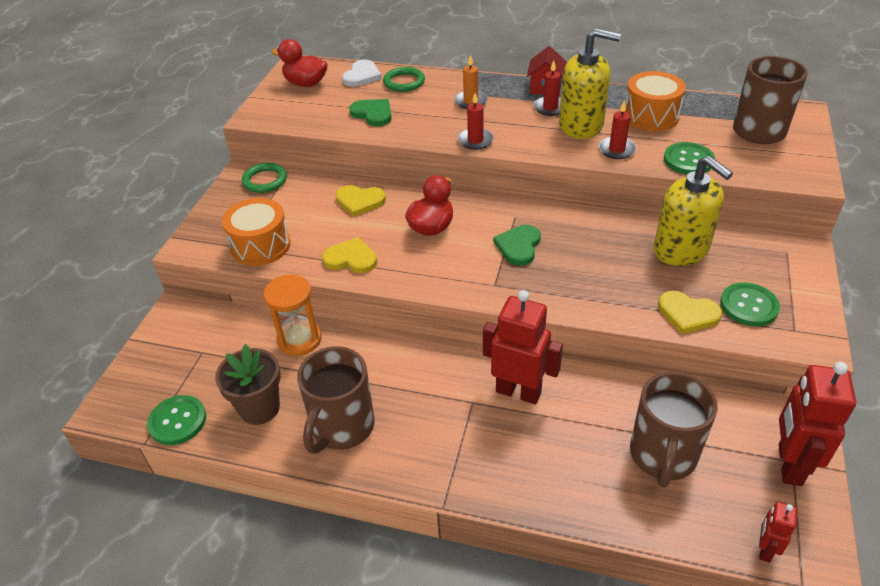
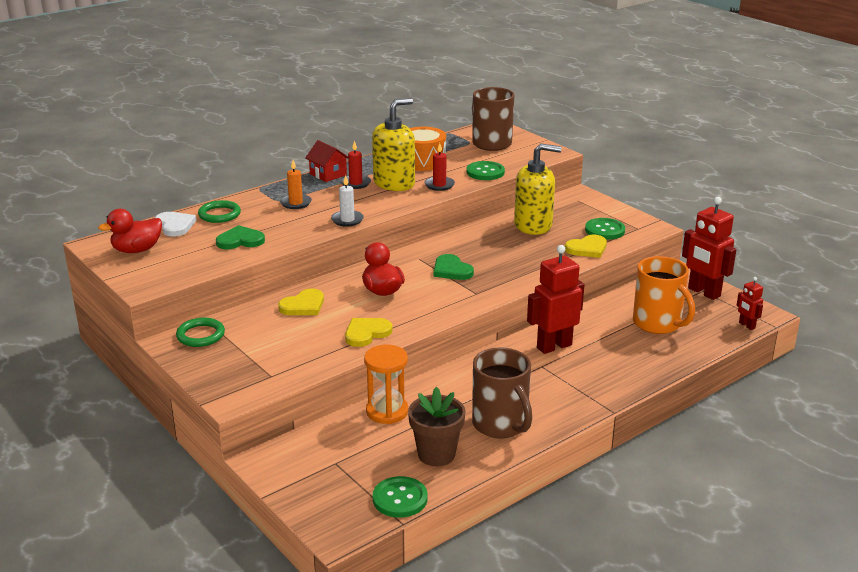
camera: 55 degrees left, 15 degrees down
orange drum [222,198,291,266] -> none
red candle [458,93,494,150] -> white candle [331,175,364,227]
brown mug [630,372,718,488] -> orange mug [633,256,695,334]

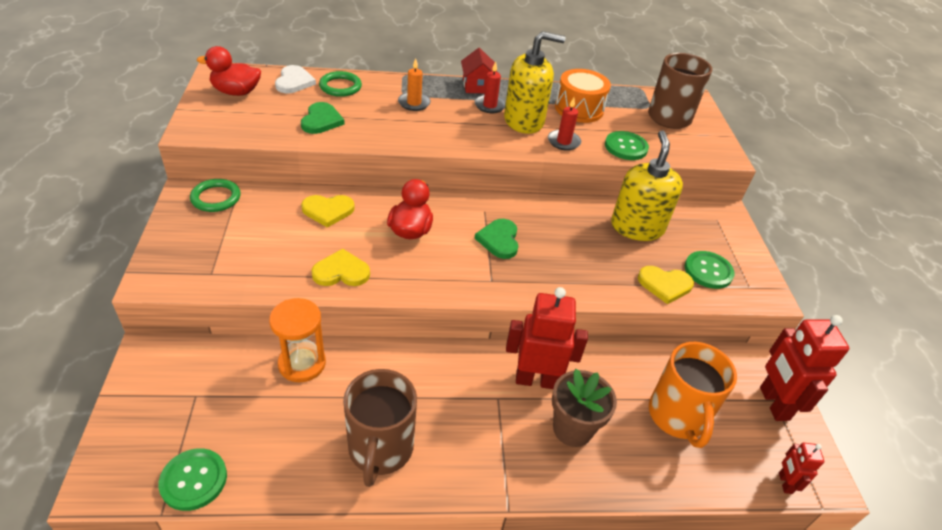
camera: 30 degrees right, 15 degrees up
green heart [216,225,265,249] -> green heart turned 75 degrees clockwise [301,102,345,134]
white candle [331,175,364,227] -> none
brown flower pot [408,387,466,466] -> brown flower pot moved to [552,369,617,447]
yellow soap dispenser [514,143,562,235] -> yellow soap dispenser turned 120 degrees counterclockwise [611,131,683,241]

